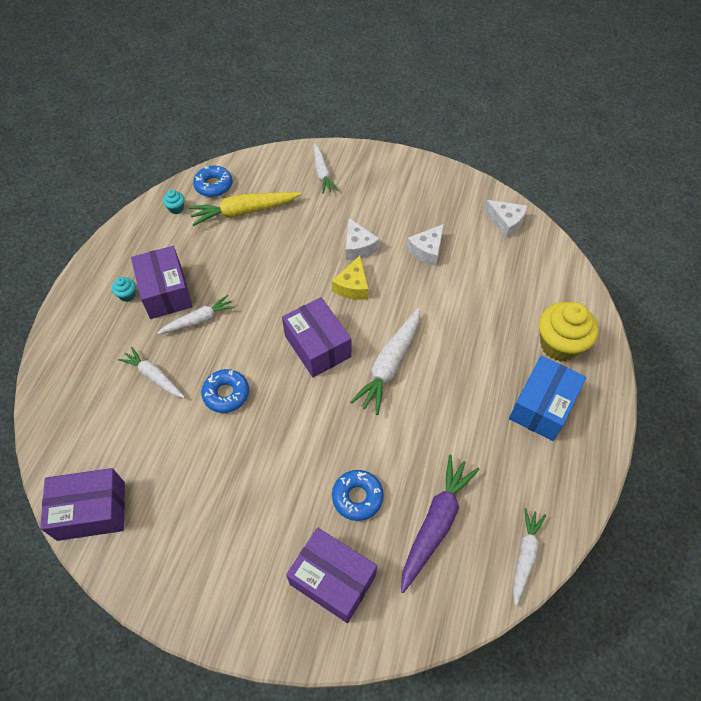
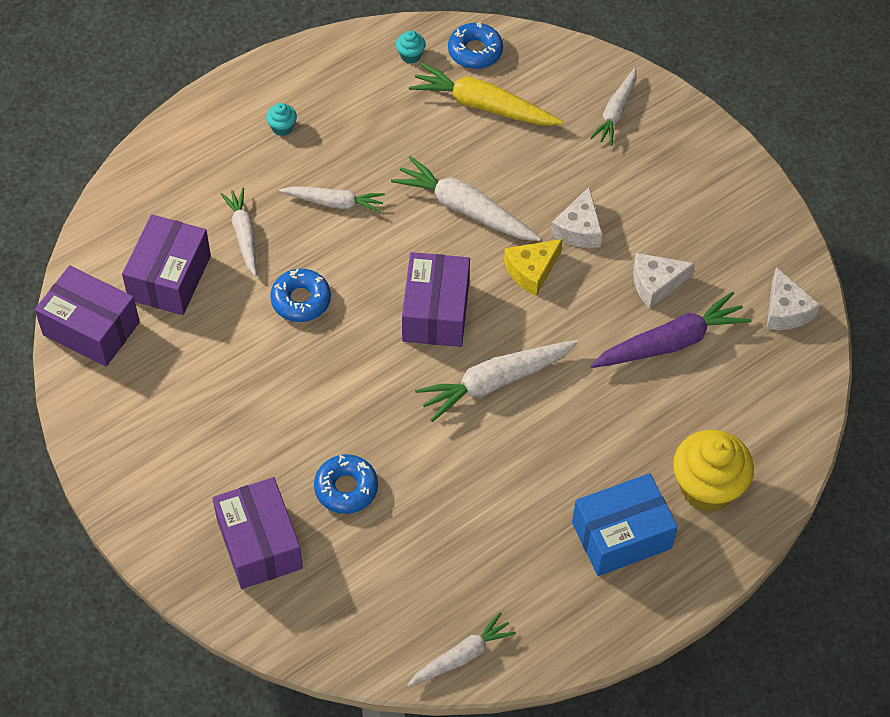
camera: 35 degrees right, 0 degrees up
purple box [131,246,193,319] -> purple box moved to [122,214,211,315]
purple carrot [401,455,480,593] -> purple carrot moved to [590,292,752,368]
none -> white carrot [391,156,541,241]

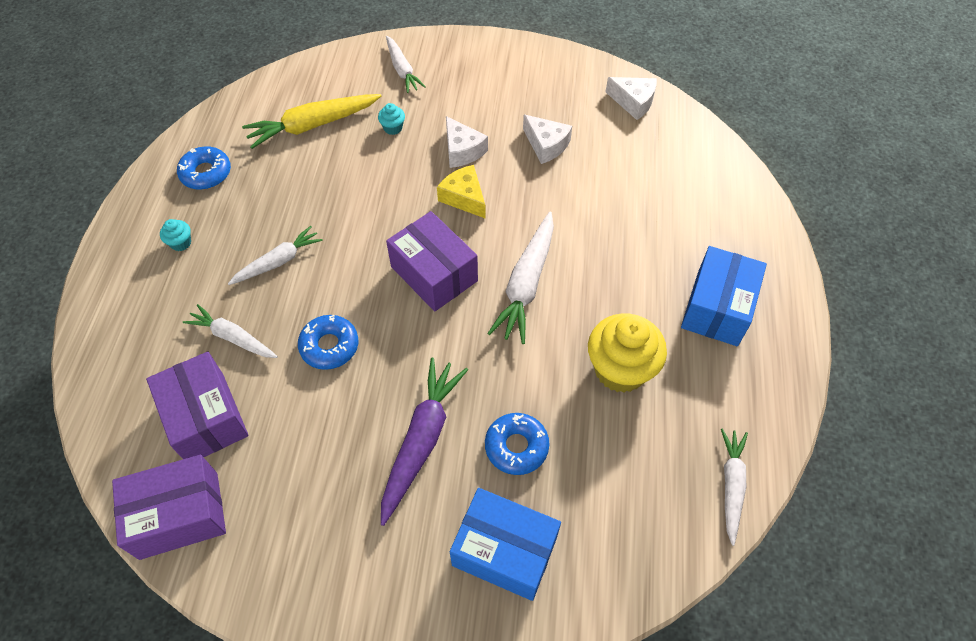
camera: 45 degrees left, 0 degrees up
purple box [212,477,303,589] -> blue box [450,488,561,601]
white carrot [391,156,541,241] -> none
turquoise cupcake [396,30,426,64] -> turquoise cupcake moved to [378,103,405,135]
blue donut [448,22,503,69] -> blue donut moved to [177,147,231,190]
yellow cheese [504,239,563,296] -> yellow cheese turned 135 degrees clockwise [437,165,485,218]
purple carrot [590,292,752,368] -> purple carrot moved to [381,358,468,526]
white cheese [633,253,695,308] -> white cheese turned 75 degrees counterclockwise [523,114,572,164]
yellow cupcake [673,430,754,512] -> yellow cupcake moved to [588,313,667,393]

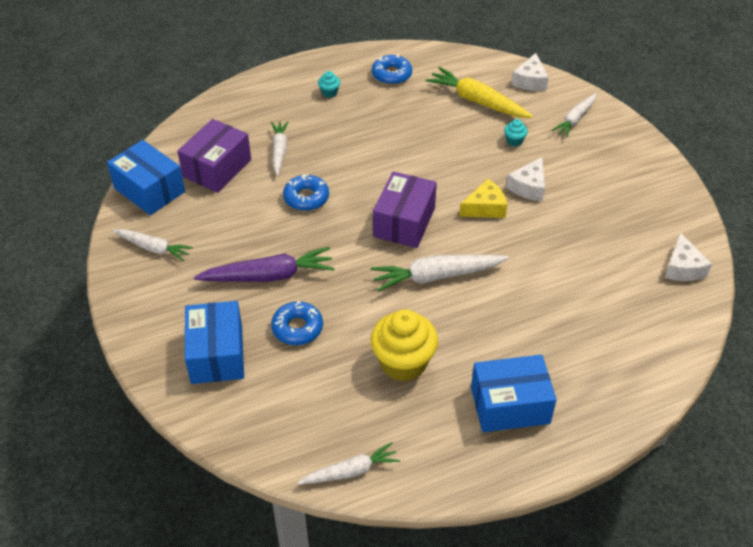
camera: 60 degrees right, 10 degrees down
purple box [112,455,226,560] -> blue box [107,140,185,215]
white carrot [228,226,323,285] -> white carrot moved to [112,229,193,261]
yellow cheese [437,165,485,218] -> yellow cheese turned 45 degrees clockwise [459,179,507,218]
white cheese [523,114,572,164] -> white cheese moved to [511,53,549,91]

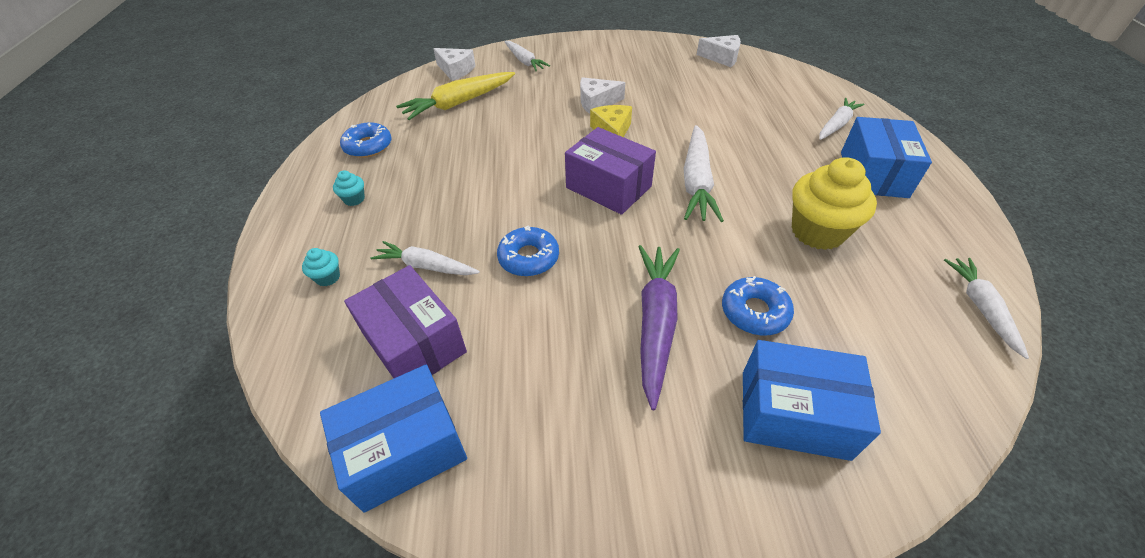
camera: 70 degrees left, 0 degrees up
white carrot [112,229,193,261] -> white carrot moved to [819,98,864,140]
turquoise cupcake [504,119,528,146] -> turquoise cupcake moved to [302,248,340,286]
white cheese [506,157,545,201] -> white cheese turned 120 degrees clockwise [580,77,625,114]

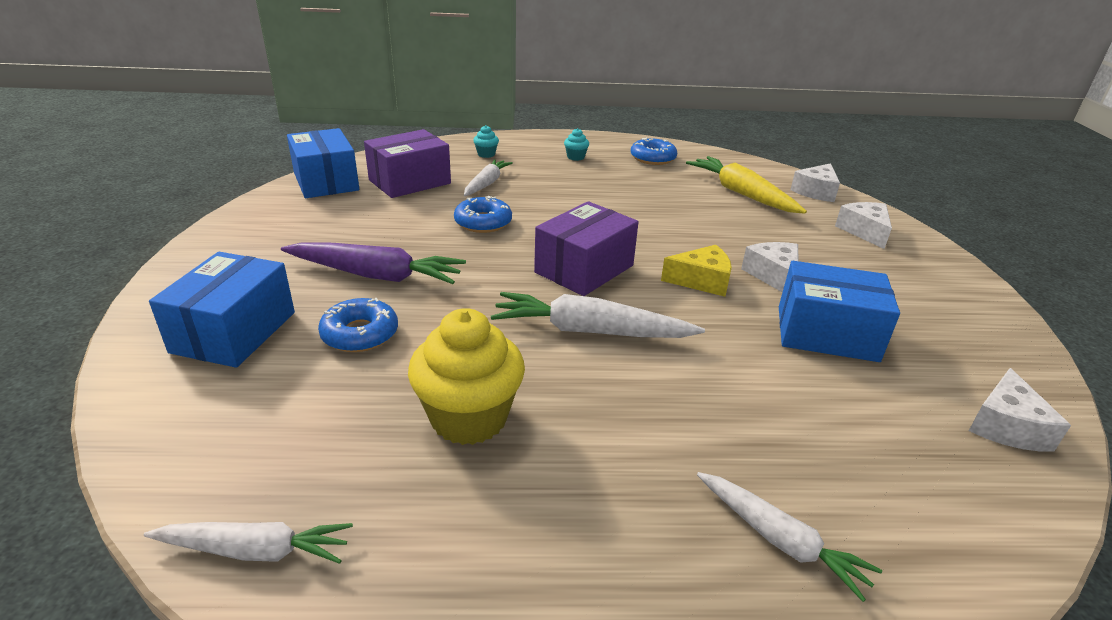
camera: 90 degrees right, 15 degrees down
white carrot [504,41,550,71] -> white cheese [835,202,892,249]
blue box [841,117,932,198] -> blue box moved to [779,261,900,362]

